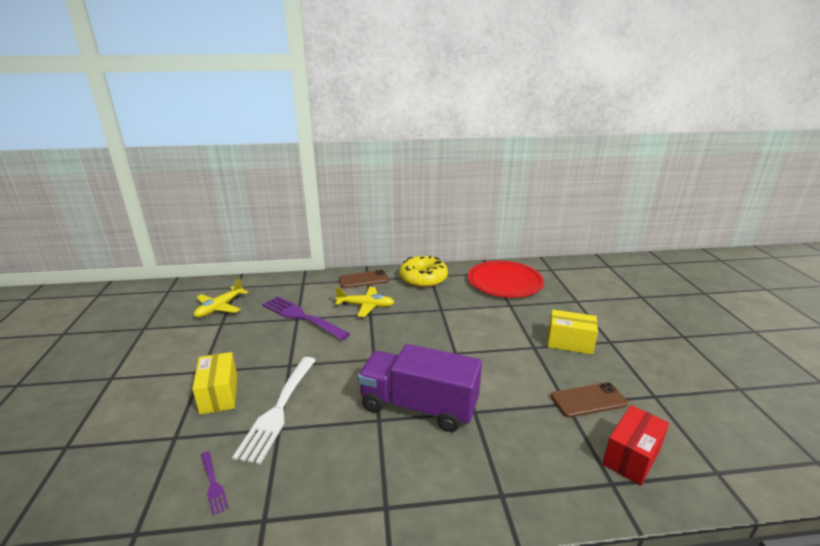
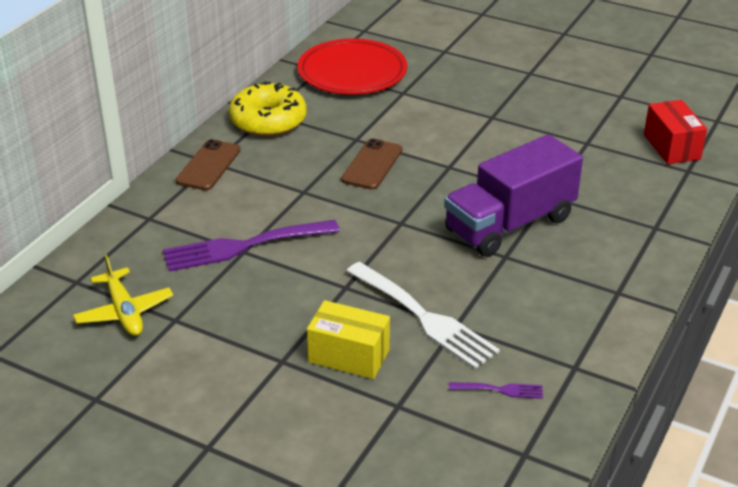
camera: 55 degrees left, 10 degrees up
yellow plane [335,287,394,317] -> none
yellow box [547,310,598,355] -> none
brown phone [551,382,628,418] -> brown phone moved to [341,139,402,190]

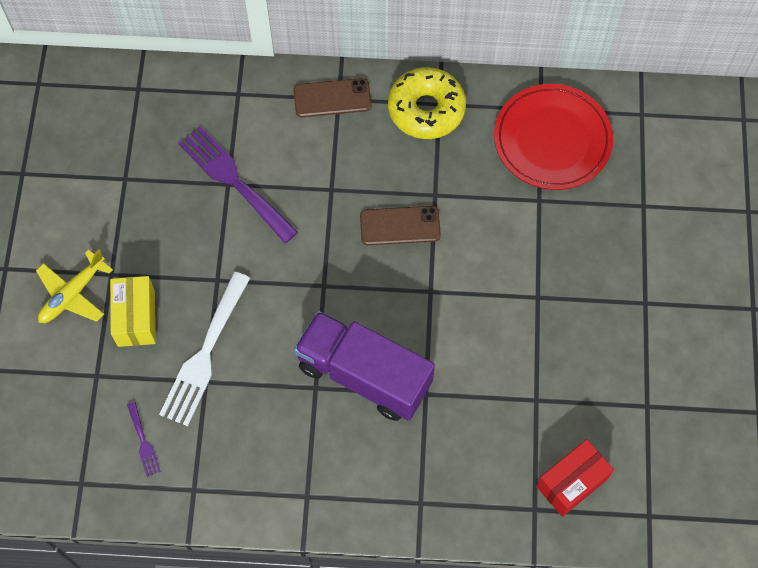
camera: 65 degrees right, 30 degrees up
yellow plane [73,255,173,336] -> yellow plane moved to [36,250,113,323]

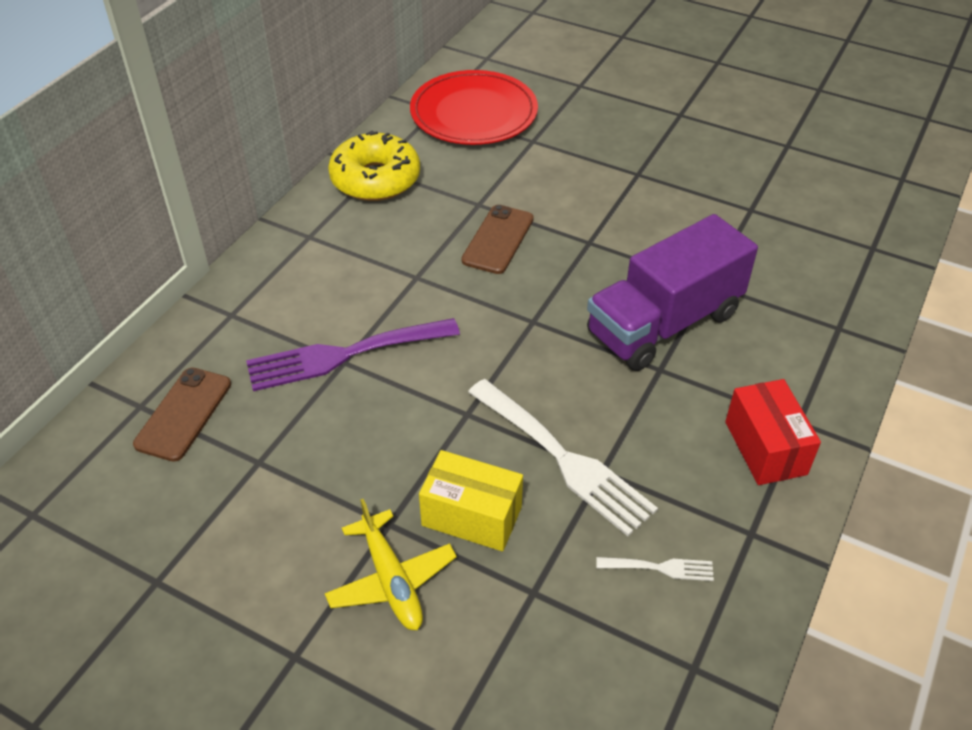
camera: 65 degrees left, 20 degrees down
purple fork [127,402,161,477] -> white fork [597,557,714,581]
brown phone [294,78,371,117] -> brown phone moved to [133,368,231,462]
red box [536,439,614,517] -> red box moved to [725,379,821,485]

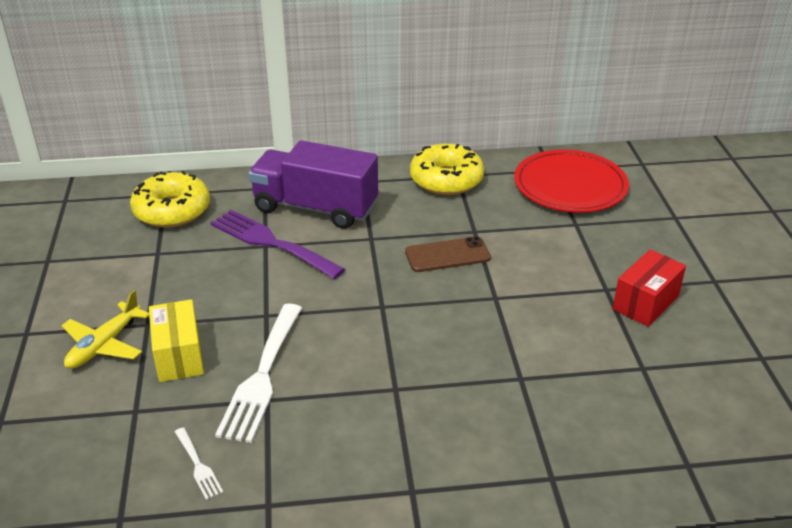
camera: 55 degrees right, 10 degrees down
brown phone [133,368,231,462] -> yellow donut [130,171,210,228]
purple truck [587,214,758,371] -> purple truck moved to [248,140,378,229]
red box [725,379,821,485] -> red box moved to [613,249,686,327]

